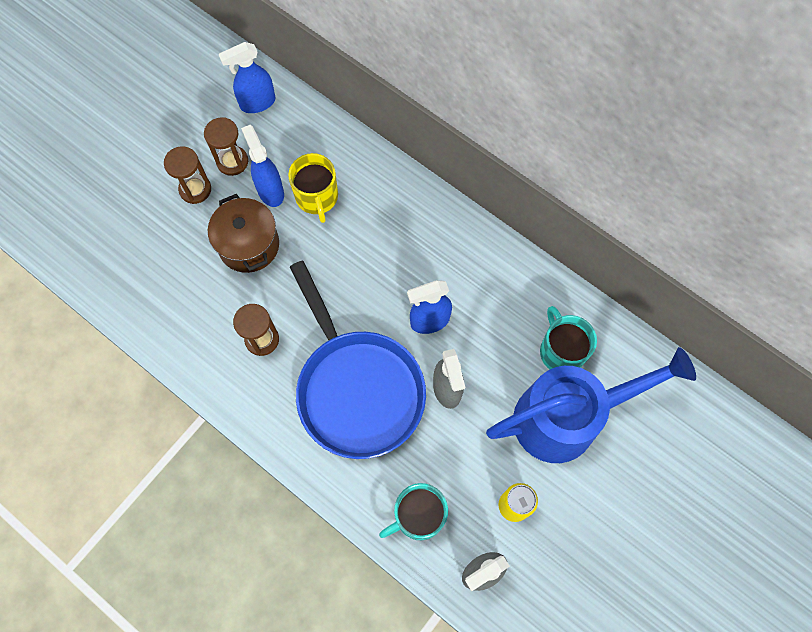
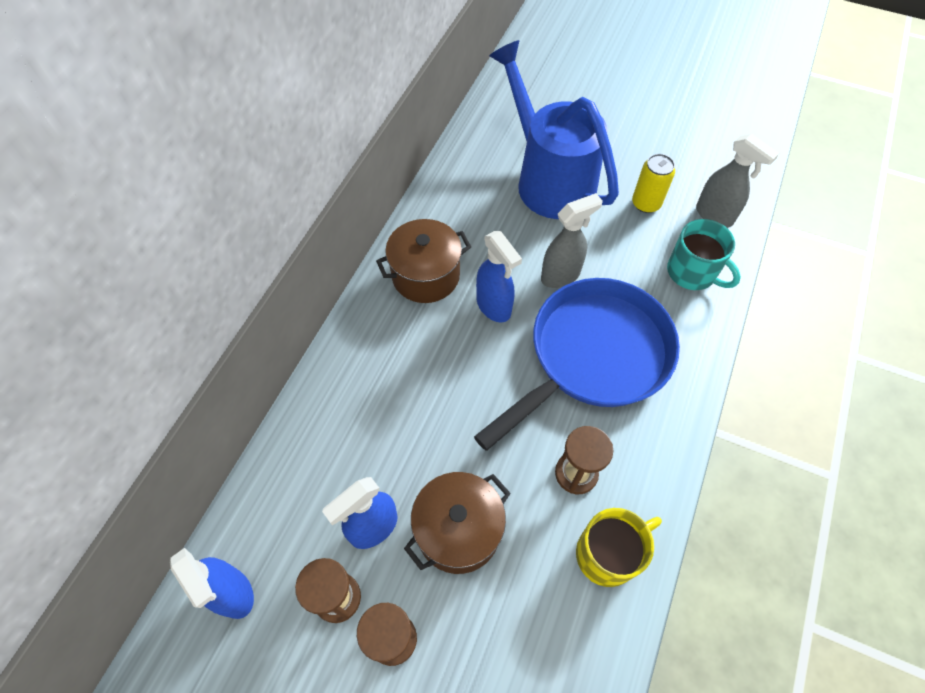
camera: 105 degrees left, 10 degrees down
yellow mug [288,153,338,223] -> yellow mug moved to [576,508,662,587]
turquoise mug [540,306,597,369] -> none
none -> brown pot [376,219,471,303]

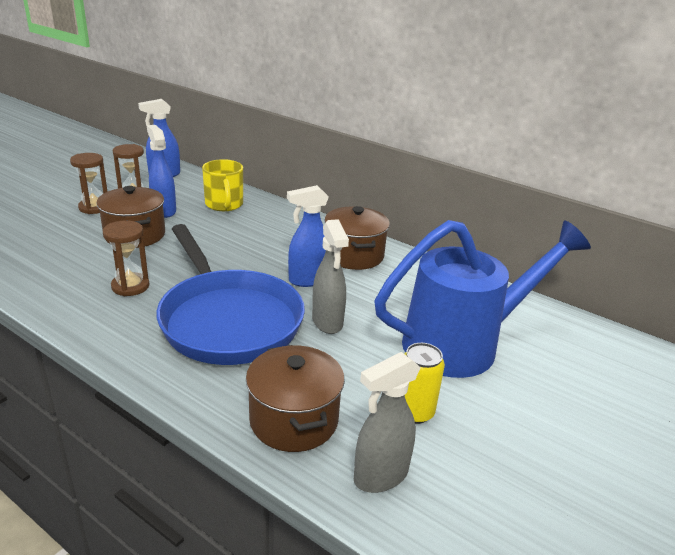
camera: 100 degrees right, 30 degrees down
yellow mug [576,508,662,587] -> yellow mug moved to [202,159,243,211]
turquoise mug [667,219,741,290] -> brown pot [246,345,345,452]

